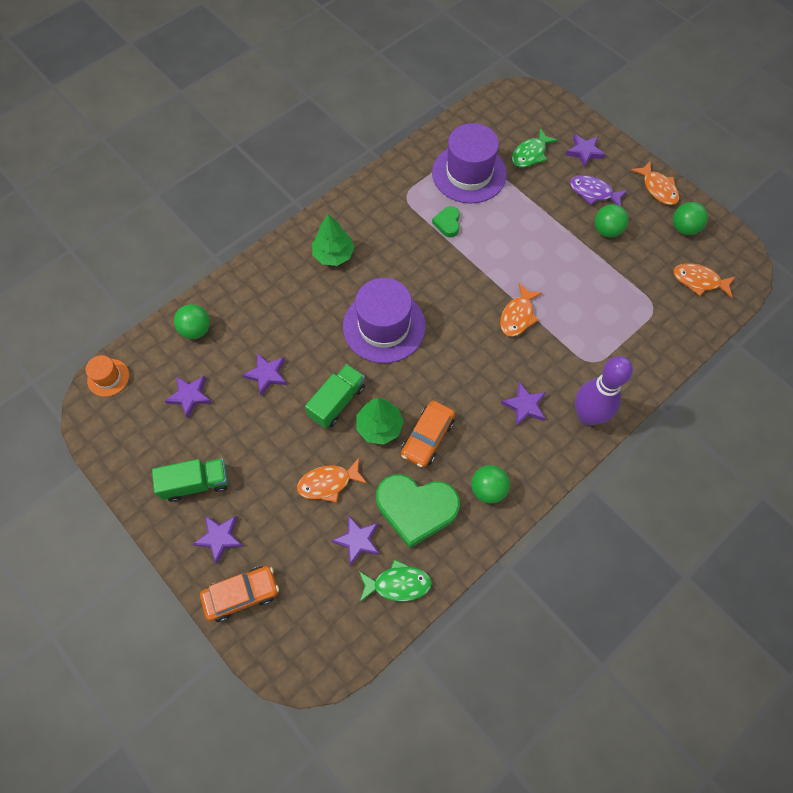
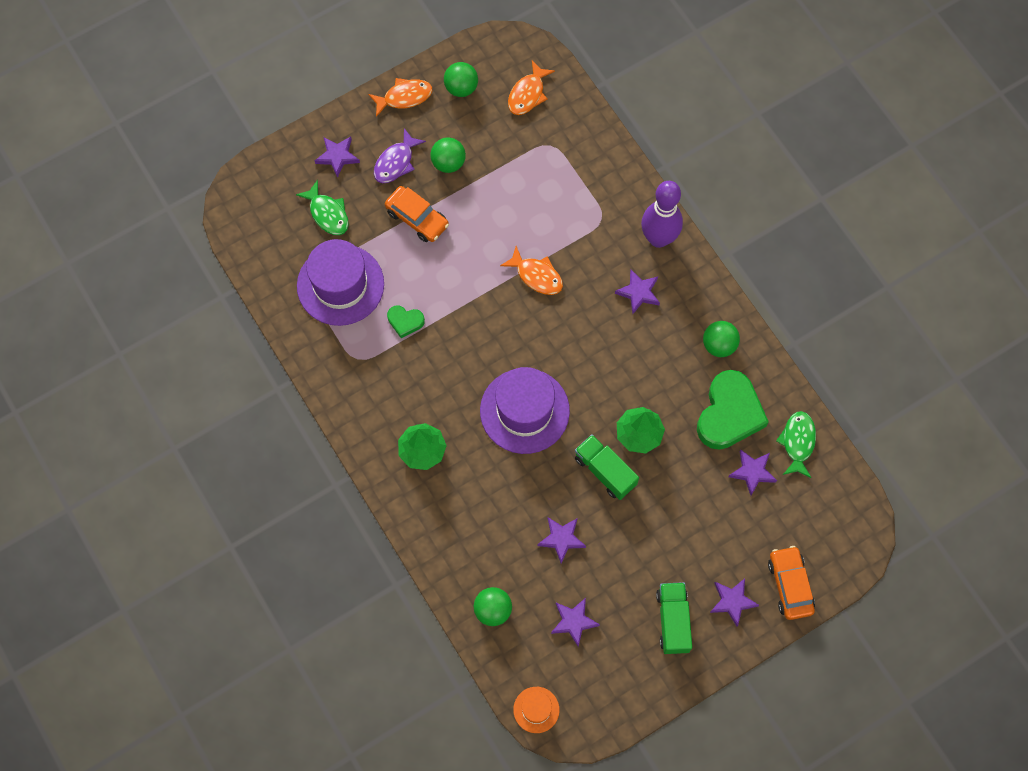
camera: 80 degrees left, 5 degrees up
orange fish [297,458,367,502] -> none
orange car [401,401,455,468] -> orange car moved to [385,186,449,242]

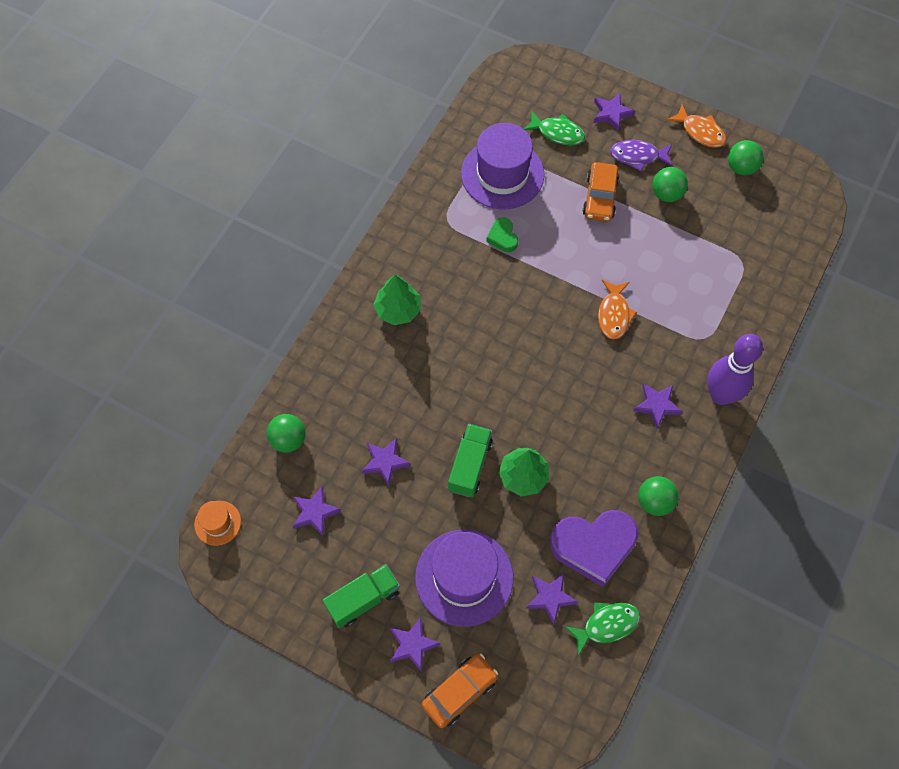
camera: 60 degrees right, 5 degrees down
green fish [296,180,349,235] -> green fish turned 90 degrees counterclockwise [524,111,585,145]
purple hat [480,367,570,454] -> purple hat moved to [415,530,513,627]
orange fish [508,60,555,115] -> none
green heart [697,370,769,450] -> purple heart [550,510,638,587]

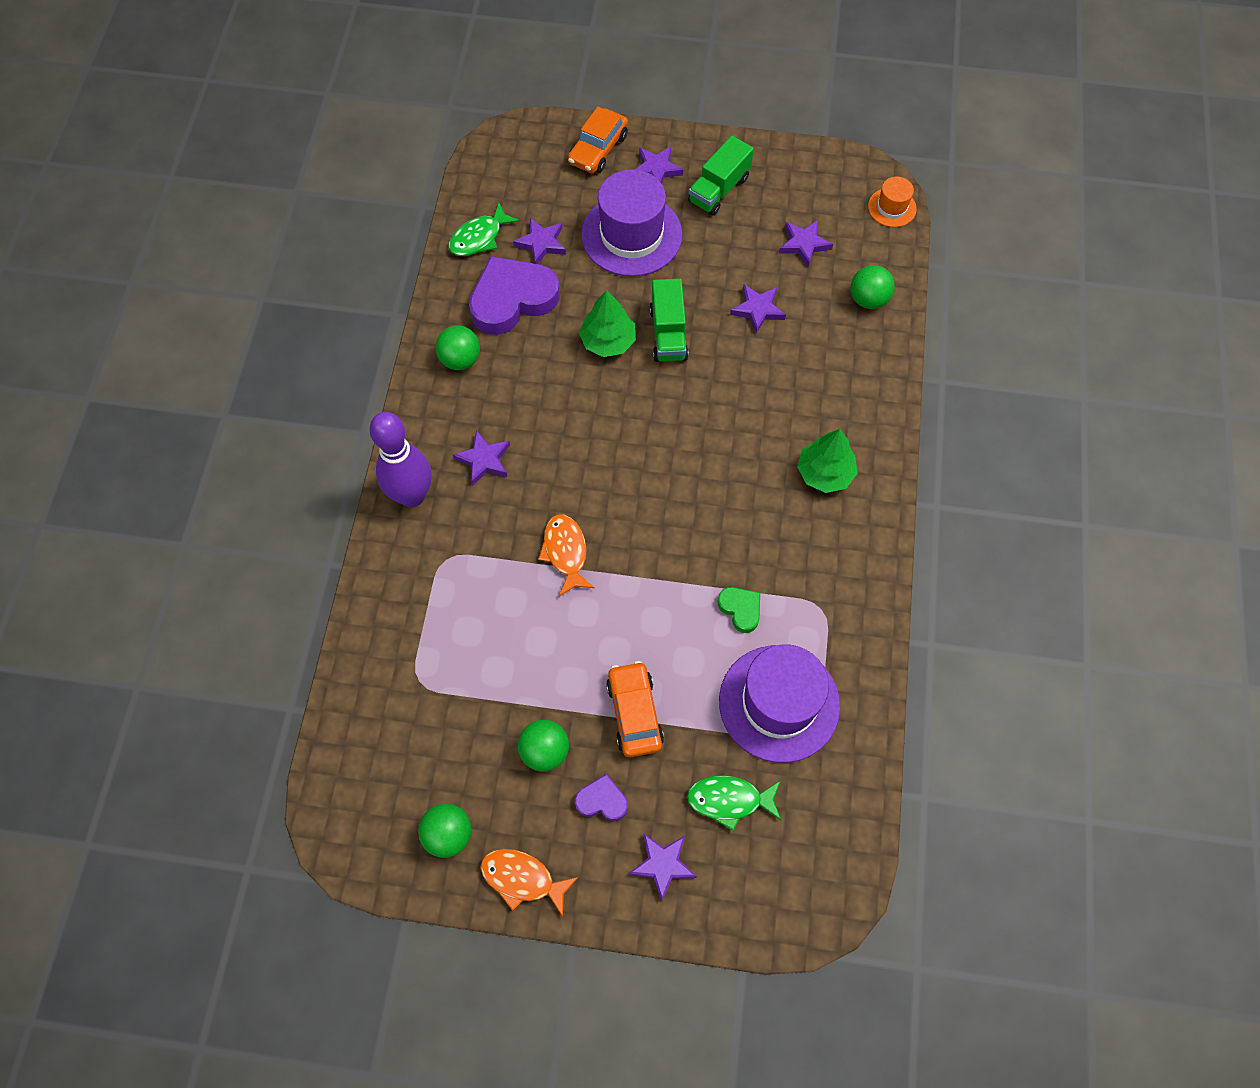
camera: 160 degrees right, 0 degrees up
purple fish [610,140,673,171] -> purple heart [575,774,628,821]

